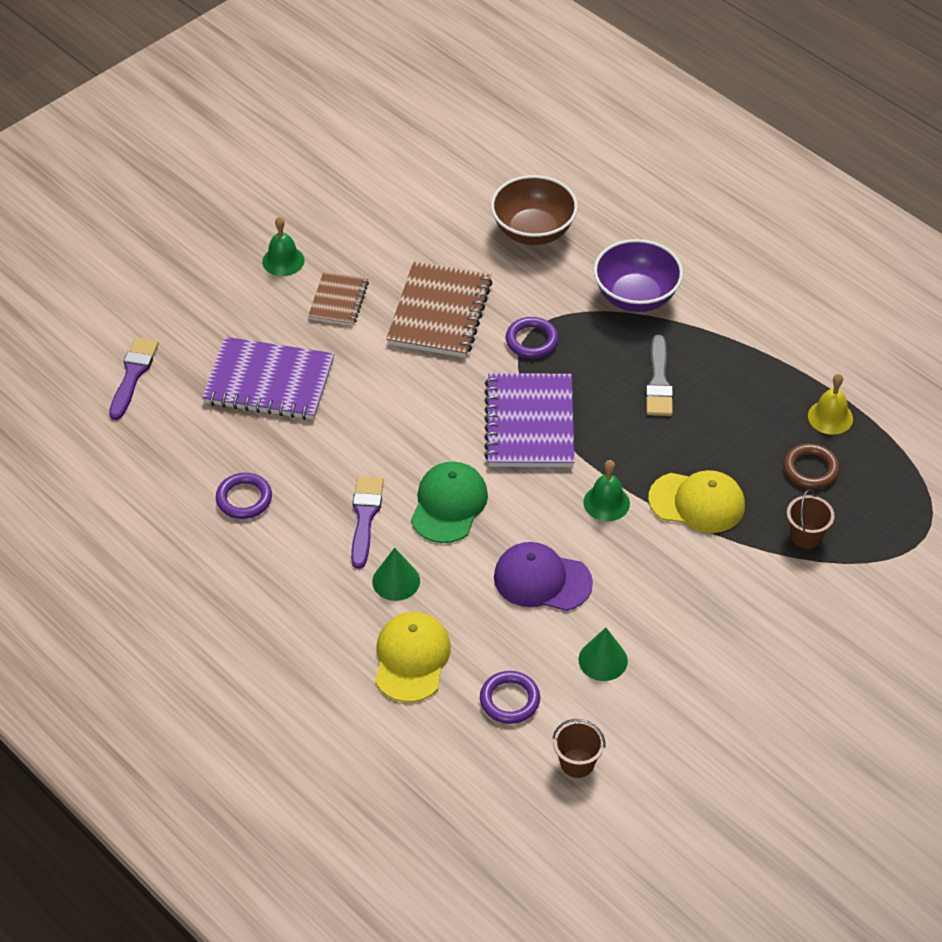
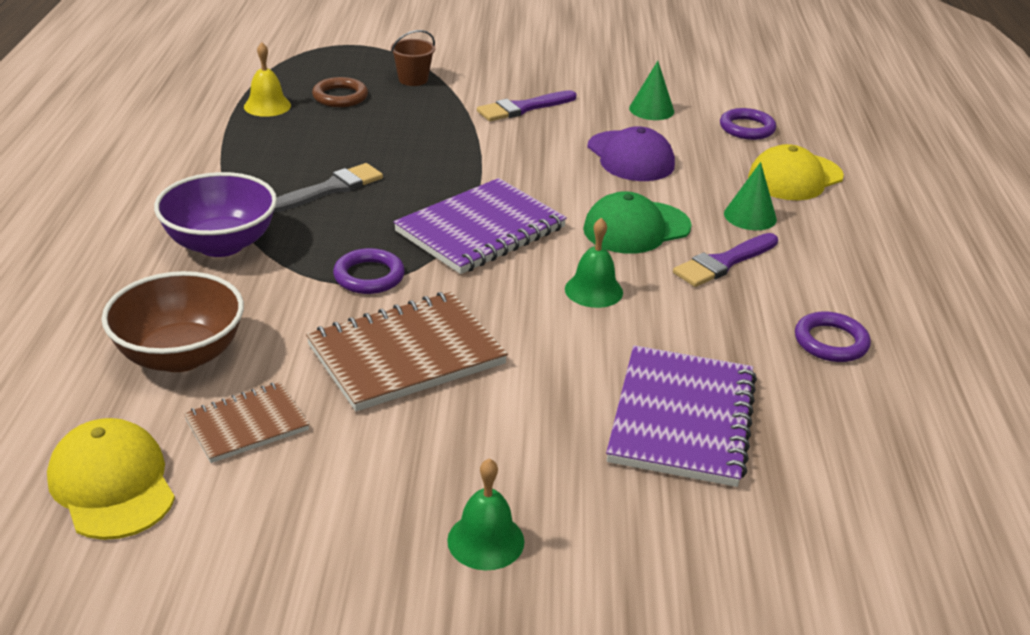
camera: 135 degrees left, 15 degrees down
purple brush [109,337,159,420] -> purple brush moved to [477,90,576,121]
purple notebook [202,337,334,420] -> purple notebook turned 45 degrees clockwise [606,345,757,487]
brown notebook [308,271,369,326] -> brown notebook moved to [184,382,310,463]
brown bucket [552,719,605,778] -> none
green bell [583,460,630,521] -> green bell moved to [565,218,623,308]
yellow cap [648,470,745,533] -> yellow cap moved to [47,418,175,540]

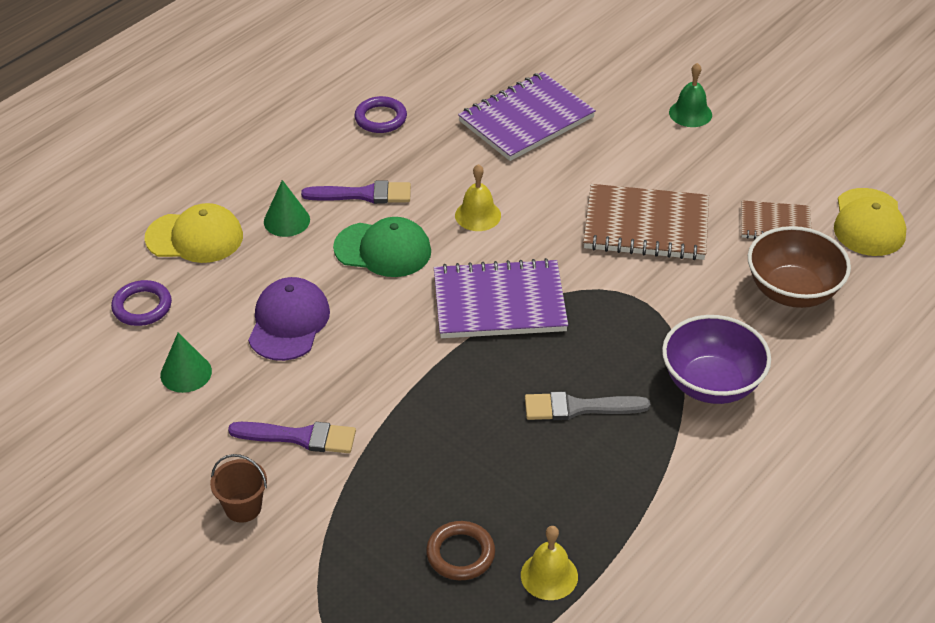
camera: 140 degrees left, 10 degrees up
purple ring [333,248,405,294] -> none
brown bucket [391,30,435,86] -> brown bucket moved to [210,454,267,523]
green bell [565,218,623,308] -> yellow bell [455,164,501,231]

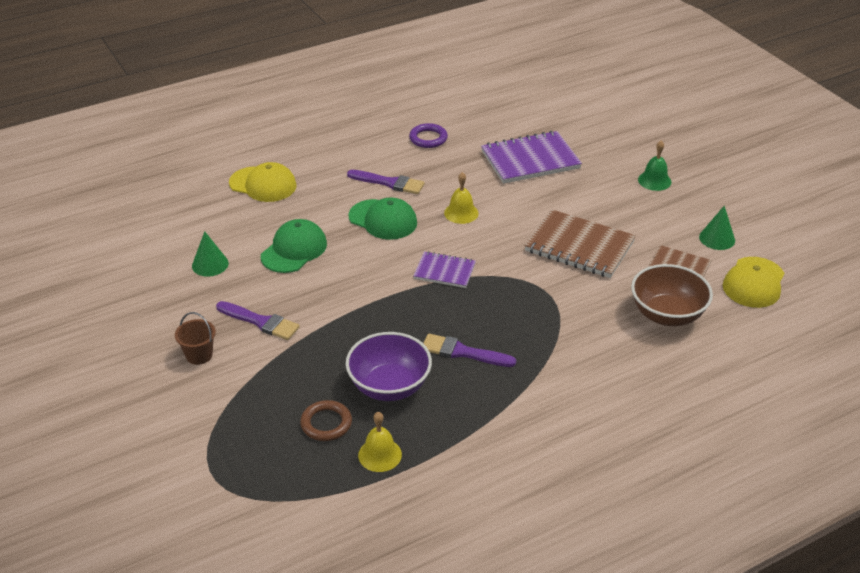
camera: 20 degrees right, 5 degrees down
purple ring [111,280,172,326] -> none
purple cap [248,277,330,361] -> green cap [261,219,327,273]
green cone [264,180,310,237] -> green cone moved to [699,206,735,250]
purple notebook [434,258,568,338] -> purple notebook [413,251,476,288], size x0.57
grey brush [525,391,651,420] -> purple brush [423,334,516,367]
purple bowl [662,315,771,404] -> purple bowl moved to [346,332,432,401]

